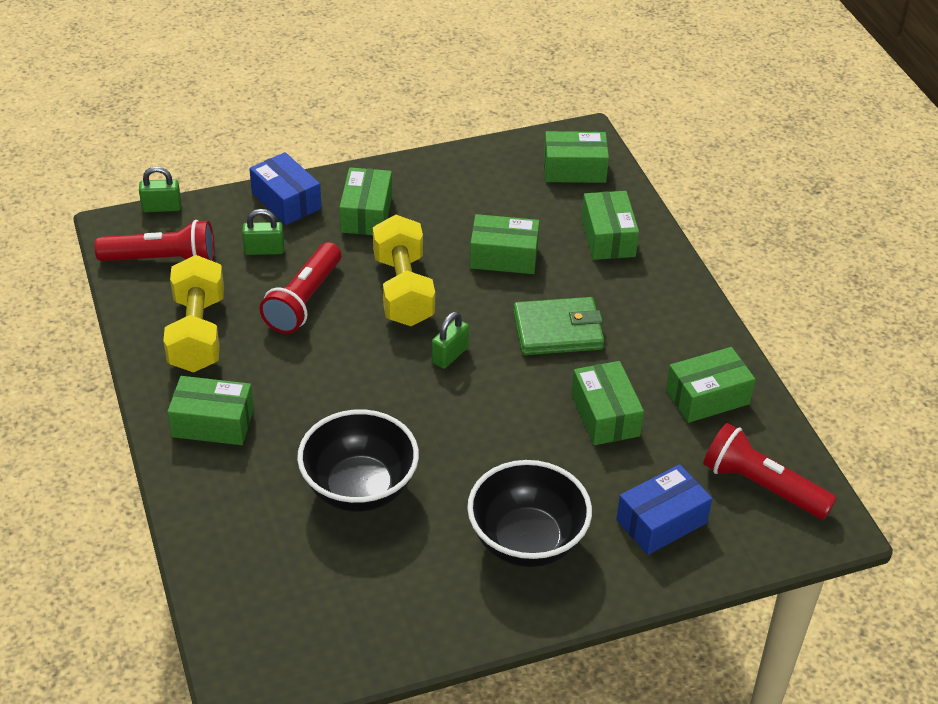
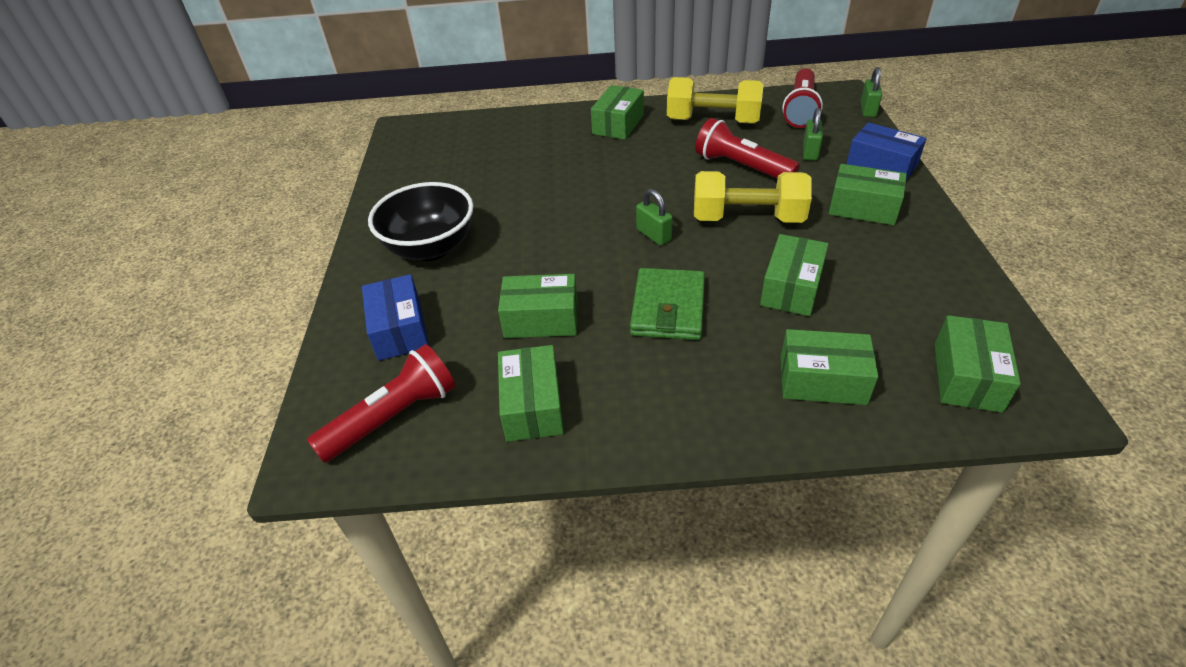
camera: 110 degrees right, 0 degrees up
blue box [249,152,322,225] -> blue box turned 60 degrees clockwise [846,122,926,180]
black bowl [297,409,419,512] -> none

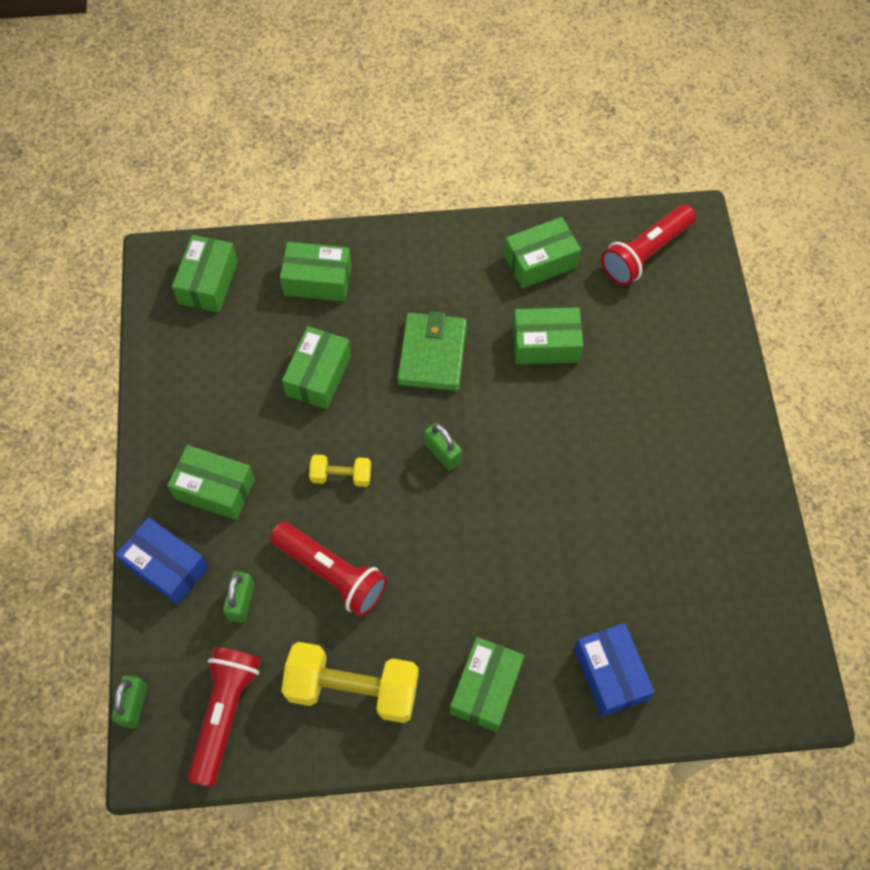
camera: 175 degrees right, 20 degrees up
blue box [362,274,429,361] -> blue box moved to [574,623,655,717]
black bowl [368,182,474,261] -> none
green box [498,345,564,442] -> green box turned 75 degrees clockwise [504,217,581,288]
yellow dumbbell [694,171,812,223] -> yellow dumbbell [309,454,371,487], size x0.50

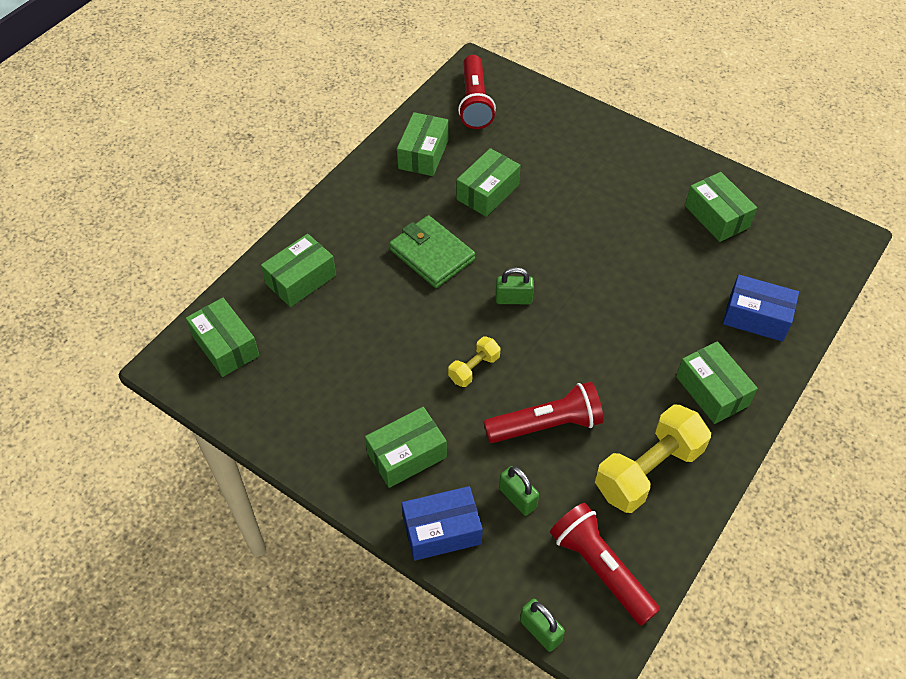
camera: 50 degrees left, 10 degrees down
green box [282,326,351,409] -> green box moved to [685,172,757,242]

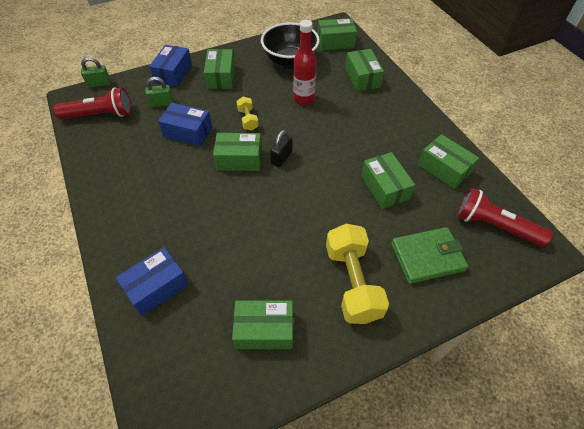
camera: 120 degrees right, 0 degrees up
green wallet [389,215,475,288] -> green wallet moved to [391,227,468,284]
red flashlight [484,382,603,443] -> blue box [158,103,212,146]
green padlock [496,267,534,304] -> black padlock [270,130,292,167]
yellow dumbbell [595,404,711,513] -> yellow dumbbell moved to [326,224,389,324]
green box [676,341,758,424] -> green box moved to [213,133,262,171]
none -> black bowl [261,22,320,69]
none -> red bottle [293,20,317,105]

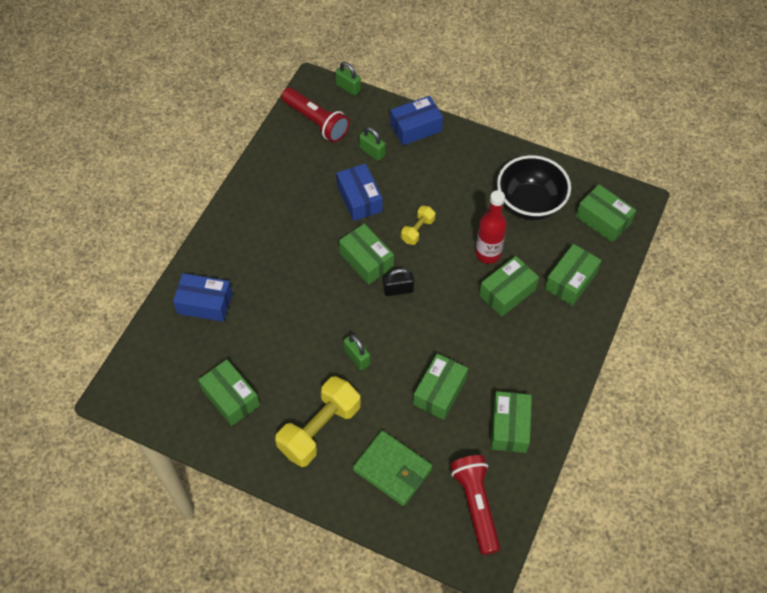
camera: 50 degrees right, 5 degrees up
green box [204,49,235,89] -> green box moved to [479,256,539,317]
none -> green padlock [344,334,370,370]

